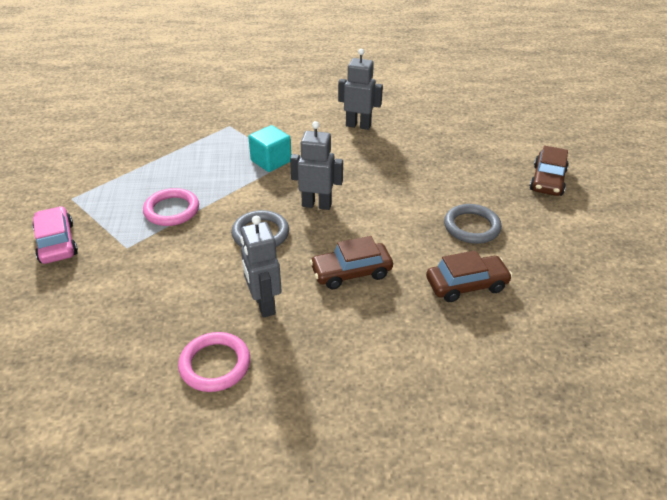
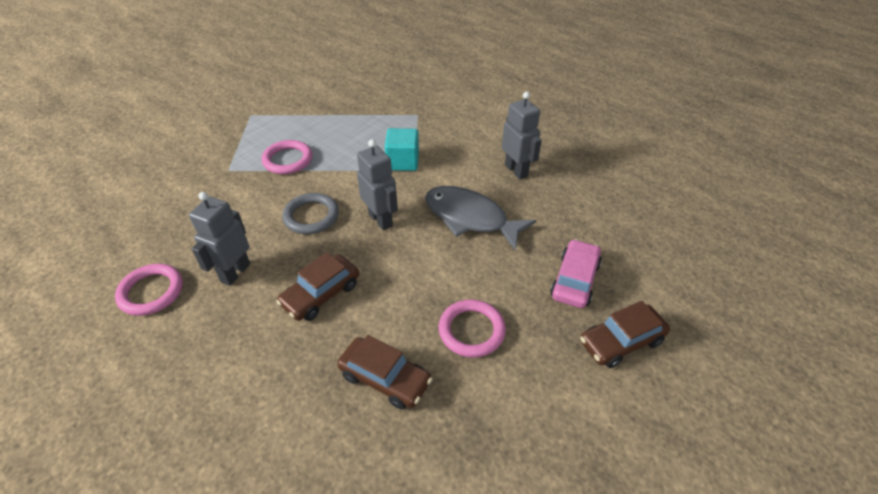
camera: 45 degrees right, 5 degrees up
pink car [32,206,78,264] -> pink car moved to [550,239,602,308]
brown car [310,236,393,289] -> brown car turned 75 degrees counterclockwise [276,252,359,321]
grey ring [444,204,502,244] -> pink ring [438,299,506,358]
none -> grey fish [425,186,536,251]

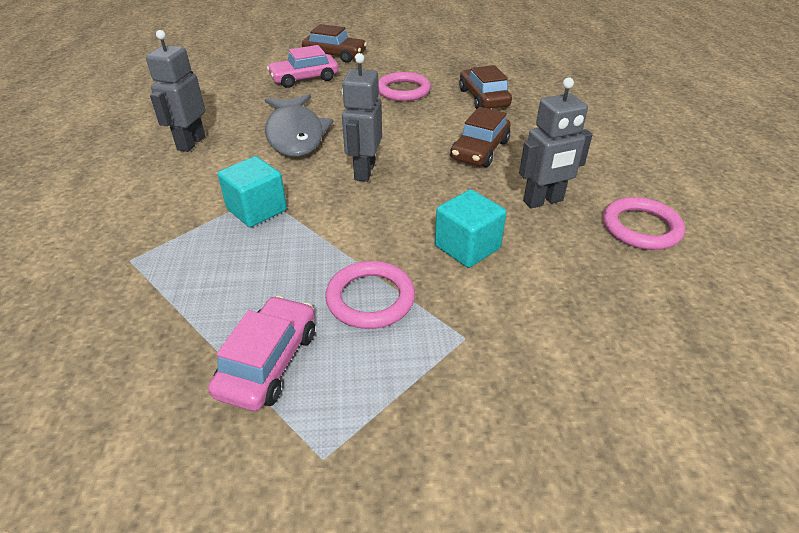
camera: 135 degrees left, 5 degrees down
brown car [276,252,359,321] -> brown car turned 120 degrees clockwise [450,107,510,167]
grey ring [282,193,339,234] -> none
none -> pink car [208,296,315,411]
none -> turquoise cube [435,189,507,268]

